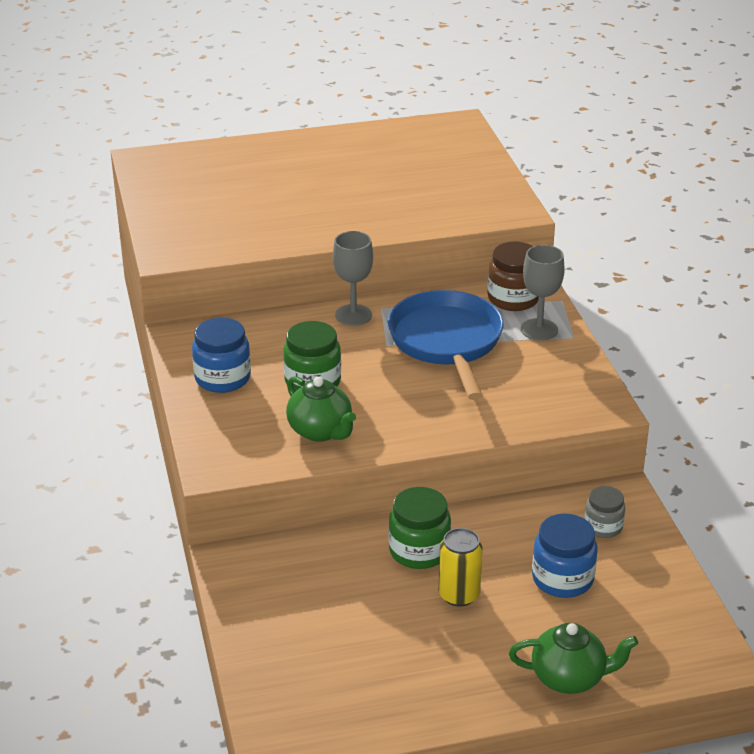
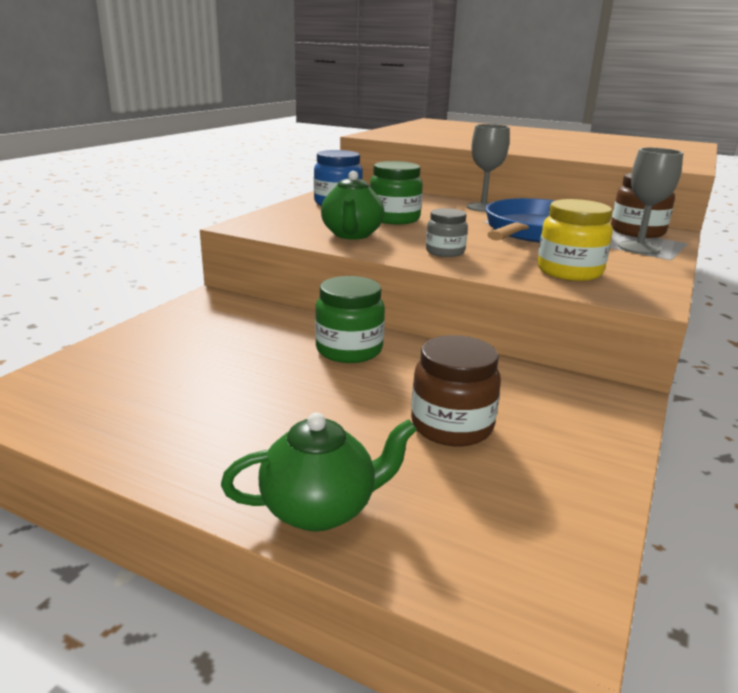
camera: 40 degrees right, 10 degrees down
yellow can [439,528,483,607] -> none
green teapot [509,623,638,694] -> green teapot turned 60 degrees counterclockwise [221,412,417,532]
blue jar [532,514,598,598] -> brown jar [411,335,501,446]
grey jar [584,486,625,538] -> grey jar moved to [426,208,468,257]
none -> yellow jar [538,199,613,281]

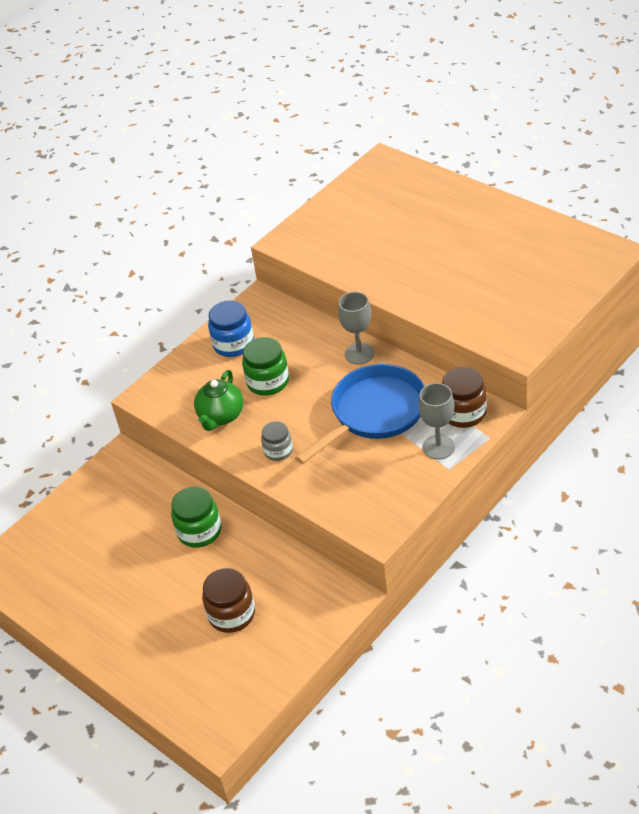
camera: 20 degrees right, 20 degrees up
green teapot [221,412,417,532] -> none
yellow jar [538,199,613,281] -> none

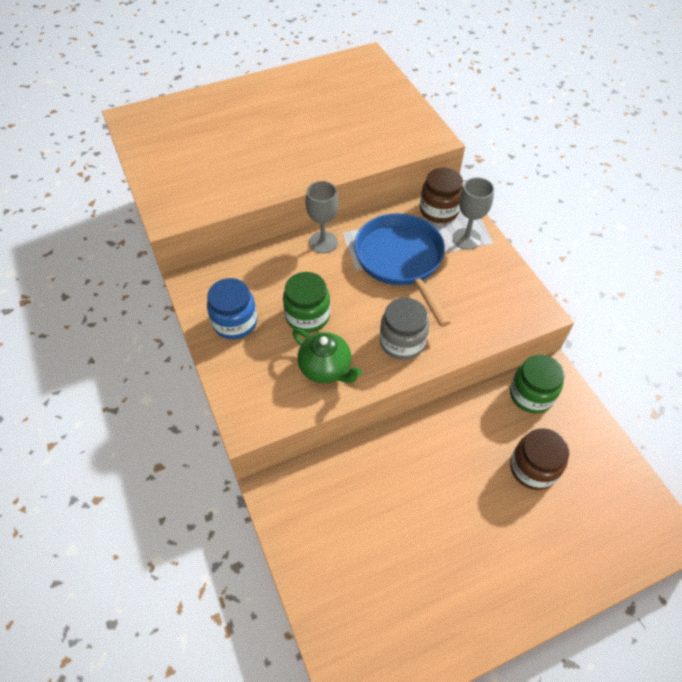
camera: 70 degrees left, 10 degrees up
green jar [171,487,221,548] -> green jar moved to [510,354,565,413]
grey jar [261,421,293,461] -> grey jar [380,298,429,360], size x1.54

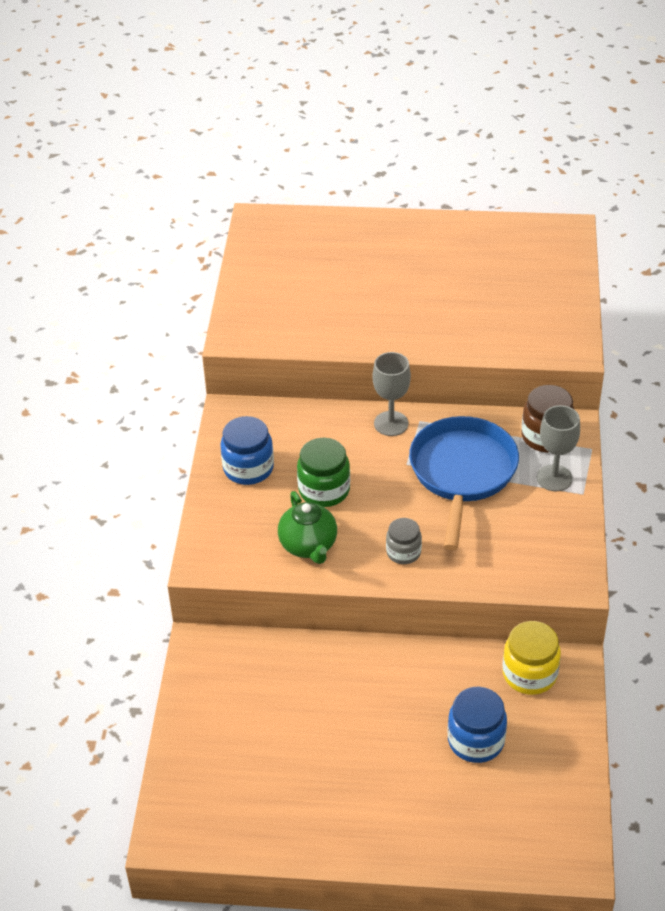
camera: 30 degrees right, 10 degrees down
grey jar [380,298,429,360] -> grey jar [386,518,422,564], size x0.65
green jar [510,354,565,413] -> yellow jar [502,621,561,695]
brown jar [510,428,569,490] -> blue jar [447,687,507,763]

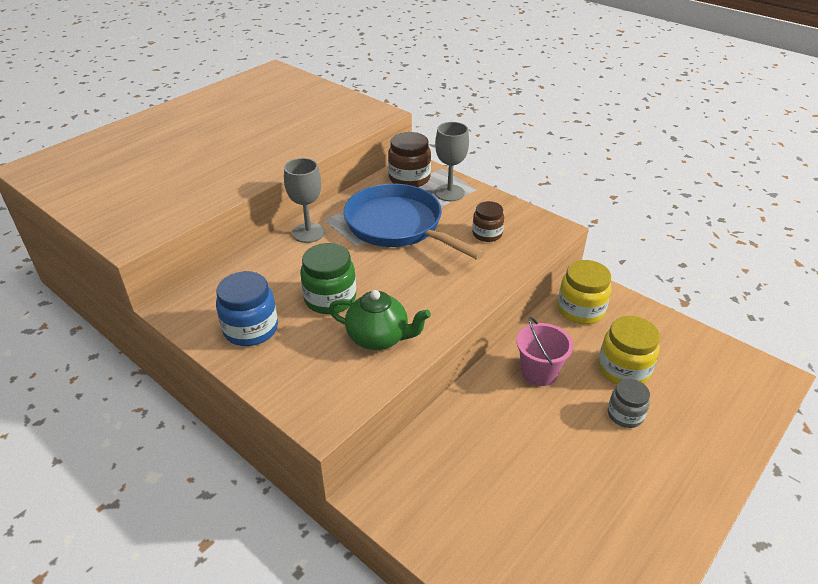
camera: 55 degrees left, 5 degrees down
grey jar [386,518,422,564] -> grey jar moved to [608,379,650,428]
blue jar [447,687,507,763] -> yellow jar [598,316,660,384]
none -> brown jar [472,201,504,242]
none -> pink bucket [517,317,573,386]

